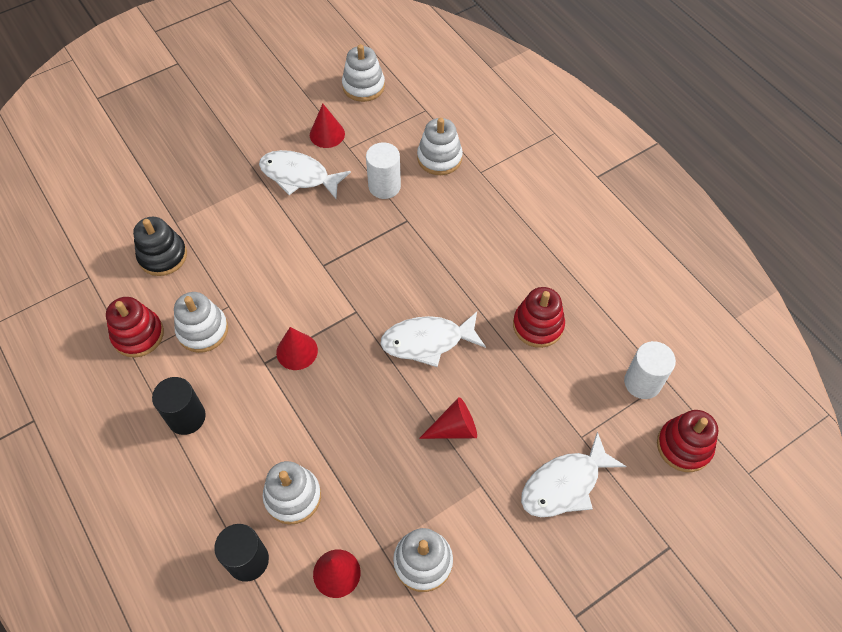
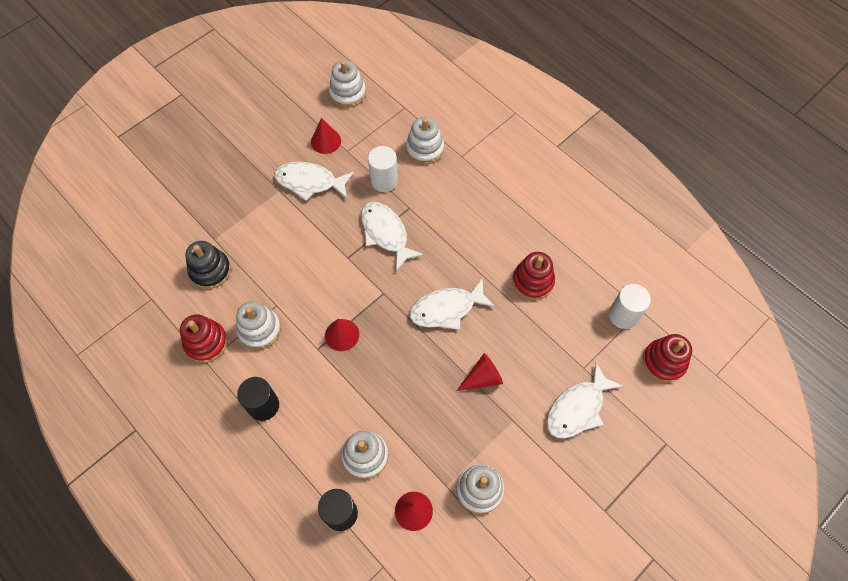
camera: 10 degrees left, 5 degrees up
none -> white fish [361,202,424,271]

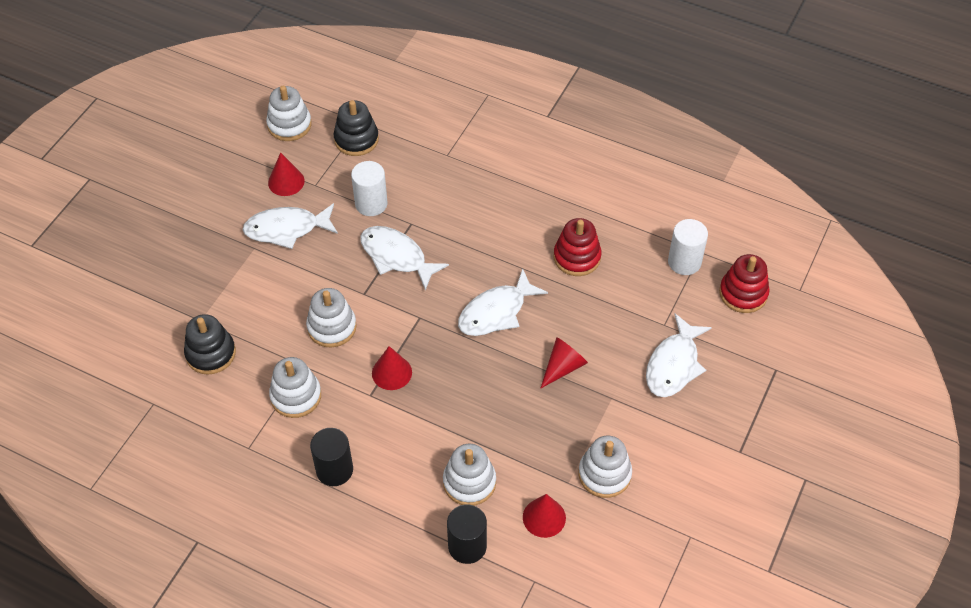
camera: 20 degrees left, 10 degrees down
red stacking toy [180,314,228,363] -> none
white stacking toy [406,117,444,164] -> white stacking toy moved to [306,288,357,348]
none -> black stacking toy [333,100,379,156]

